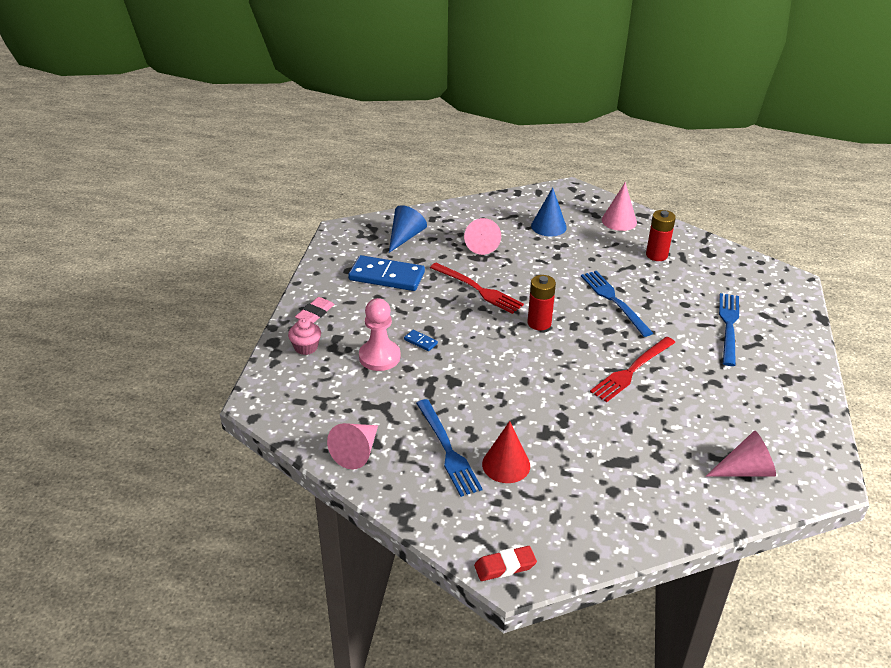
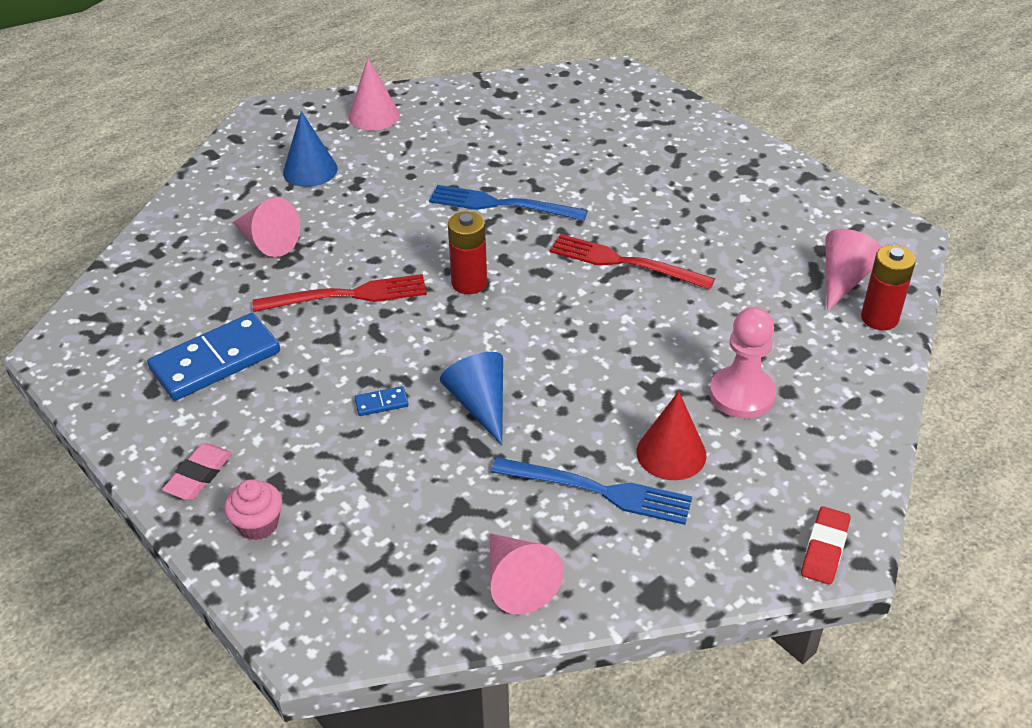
camera: 50 degrees left, 5 degrees up
pink eraser [295,297,335,323] -> pink eraser turned 45 degrees clockwise [162,443,232,500]
pink pawn [359,298,401,371] -> pink pawn moved to [709,307,776,419]
blue cone [389,205,427,253] -> blue cone moved to [440,352,503,445]
red fork [590,337,676,402] -> red fork turned 120 degrees clockwise [549,234,715,290]
red battery [646,210,676,261] -> red battery moved to [861,245,916,330]
blue fork [719,293,739,366] -> none

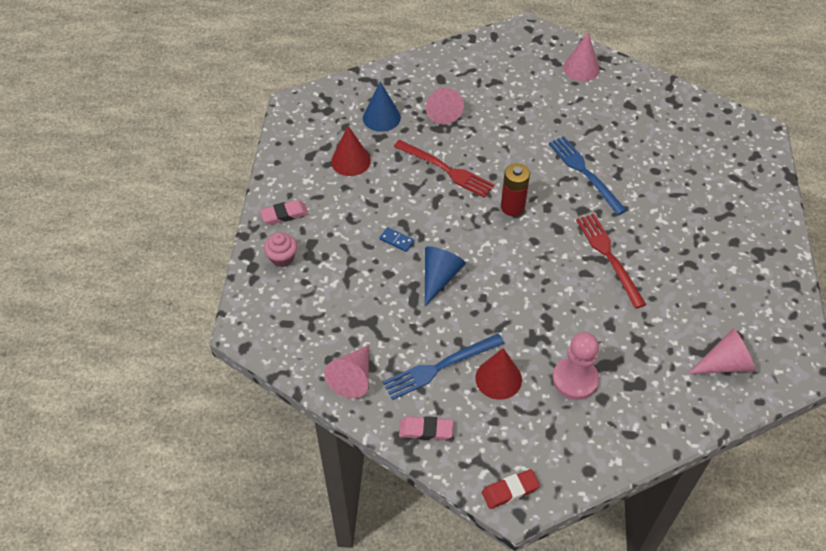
camera: 45 degrees right, 10 degrees up
blue domino [148,313,280,401] -> red cone [331,126,371,176]
blue cone [283,111,338,187] -> blue cone moved to [363,81,401,132]
blue fork [491,457,692,525] -> blue fork turned 90 degrees clockwise [382,334,505,400]
red battery [861,245,916,330] -> none
none -> pink eraser [399,416,453,440]

